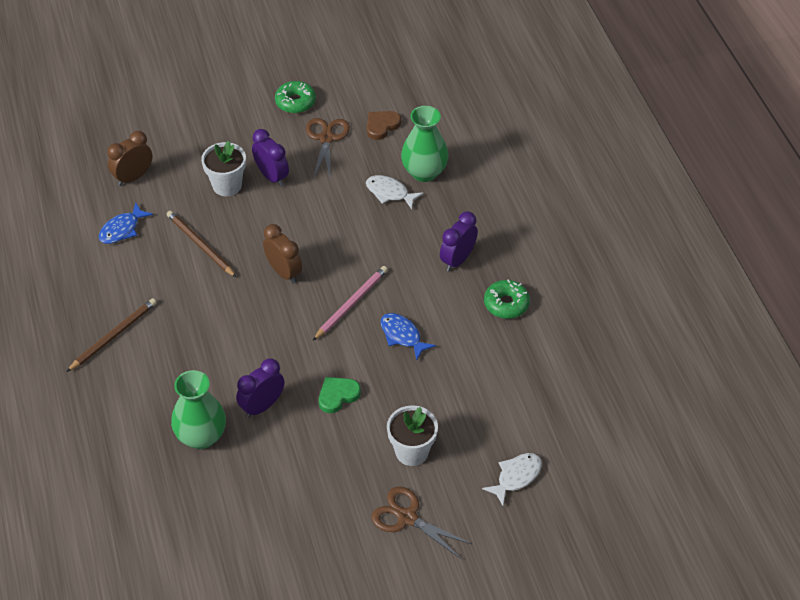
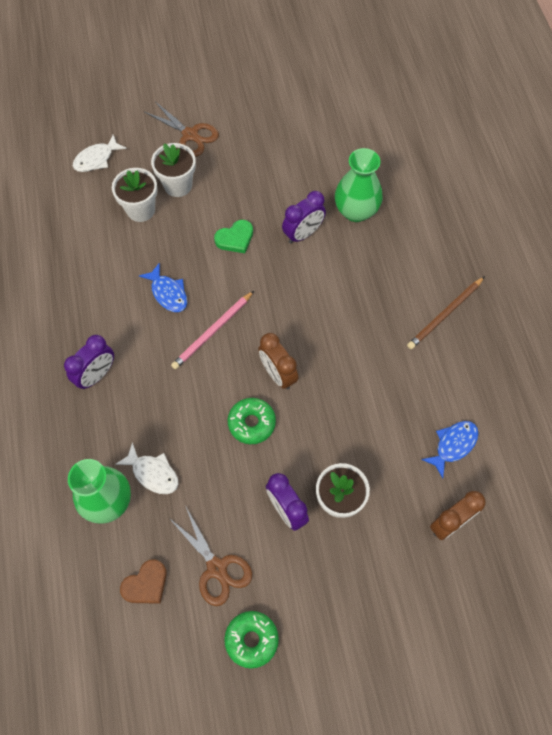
camera: 175 degrees left, 15 degrees up
brown pencil [167,211,236,277] -> none
brown scissors [306,118,350,180] -> brown scissors turned 45 degrees counterclockwise [168,505,252,606]
green donut [484,279,530,319] -> green donut moved to [228,398,276,444]
none -> white flower pot [112,168,158,222]

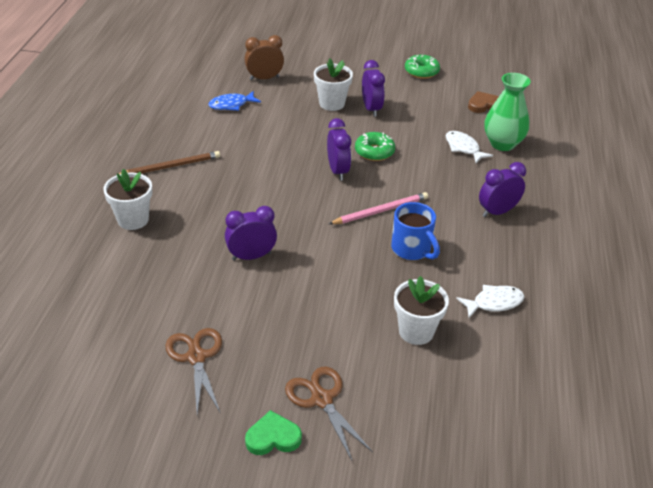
camera: 160 degrees left, 25 degrees down
white fish [73,135,127,172] -> white fish moved to [456,285,525,318]
blue fish [139,263,187,312] -> blue mug [391,202,440,260]
white flower pot [151,143,196,197] -> white flower pot moved to [103,169,152,230]
brown scissors [168,505,252,606] -> brown scissors moved to [165,328,222,414]
green heart [214,220,253,253] -> green heart moved to [245,410,302,455]
brown clock [258,333,298,390] -> purple clock [327,118,351,181]
green vase [335,148,383,222] -> none

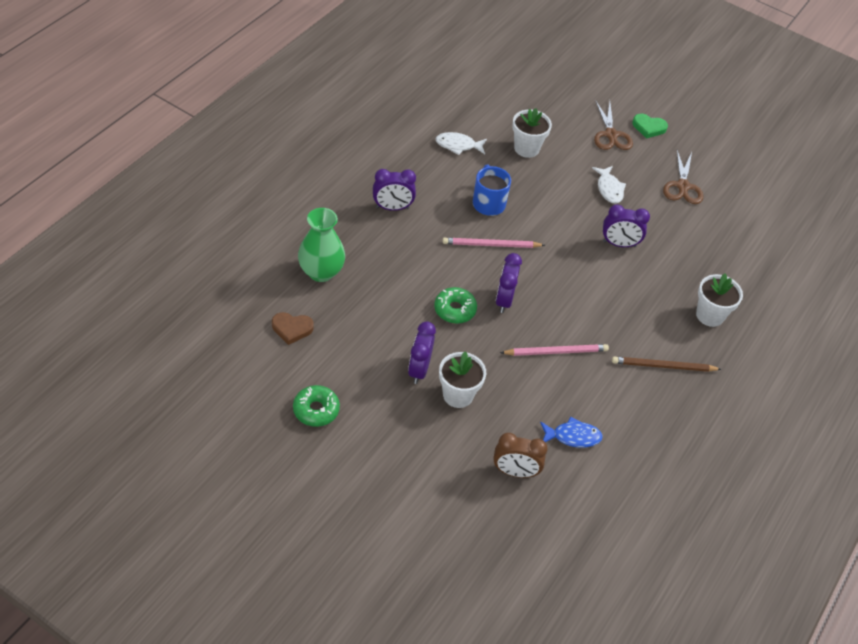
camera: 160 degrees left, 10 degrees up
white fish [446,131,493,163] -> white fish moved to [592,166,626,204]
none -> pink pencil [500,344,609,356]

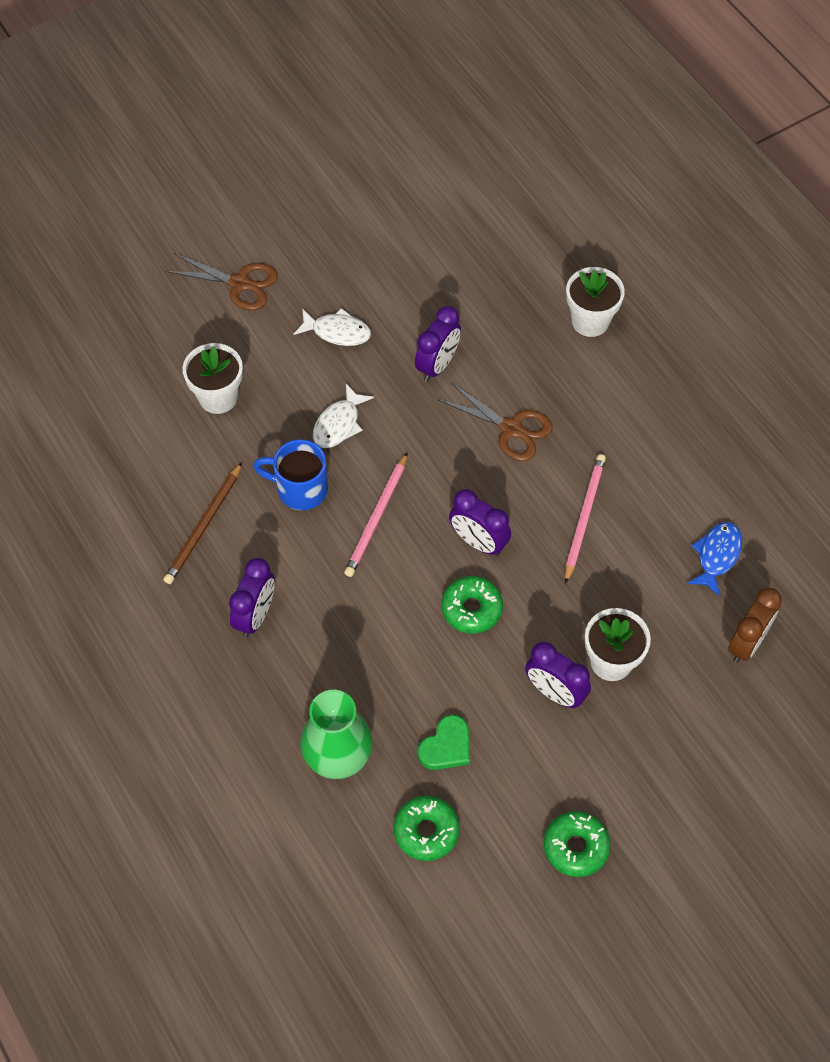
camera: 60 degrees left, 10 degrees up
brown heart [272,312,314,345] -> green donut [394,796,460,861]
white fish [436,132,487,155] -> white fish moved to [313,384,374,448]
brown pencil [612,356,721,372] -> brown pencil moved to [163,462,242,584]
green heart [632,114,668,139] -> green heart moved to [418,715,470,770]
brown scissors [663,150,703,204] -> brown scissors moved to [438,382,553,461]

